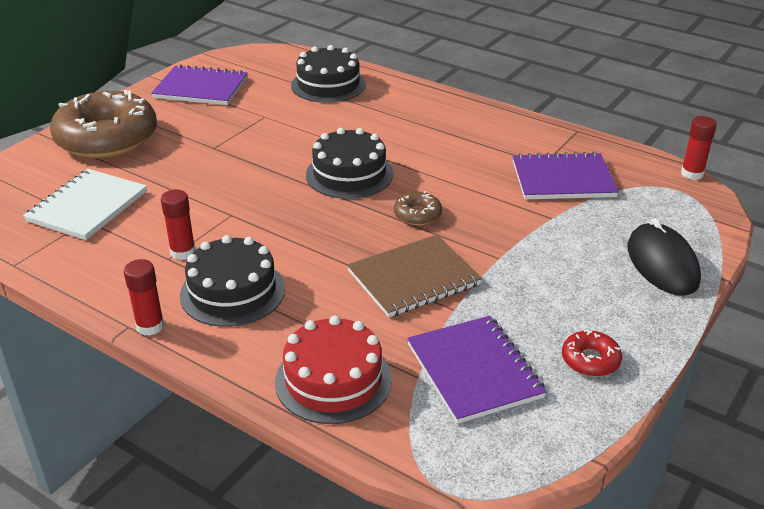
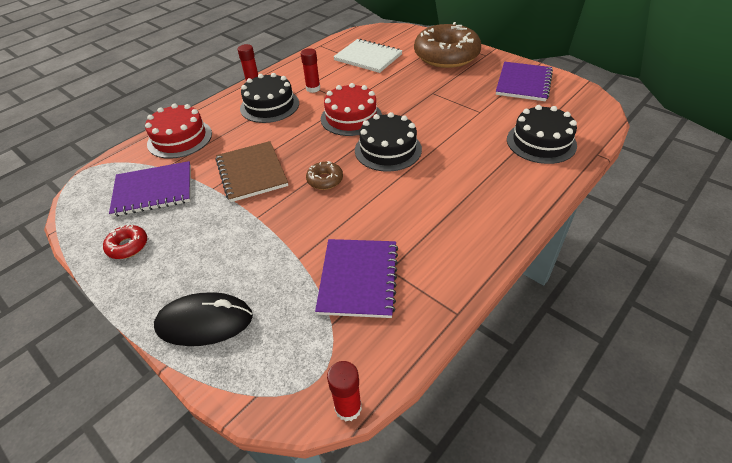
camera: 100 degrees right, 10 degrees up
none -> red cake [321,83,382,136]

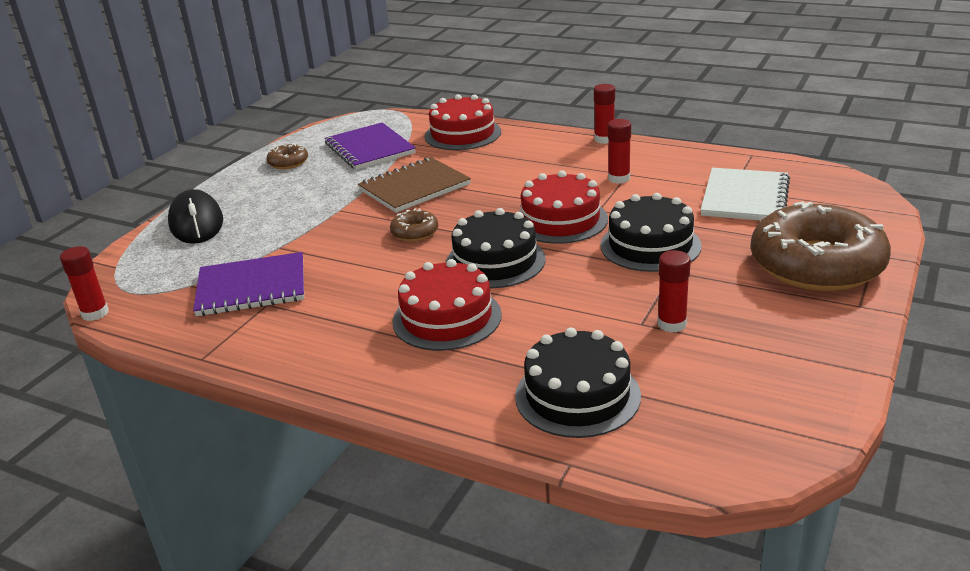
camera: 75 degrees right, 15 degrees down
red donut [103,224,147,259] -> brown donut [266,143,308,169]
black cake [240,73,299,123] -> black cake moved to [600,193,702,272]
purple notebook [496,62,553,101] -> none
none -> red cake [392,259,502,351]
none -> red glue stick [657,250,691,333]

